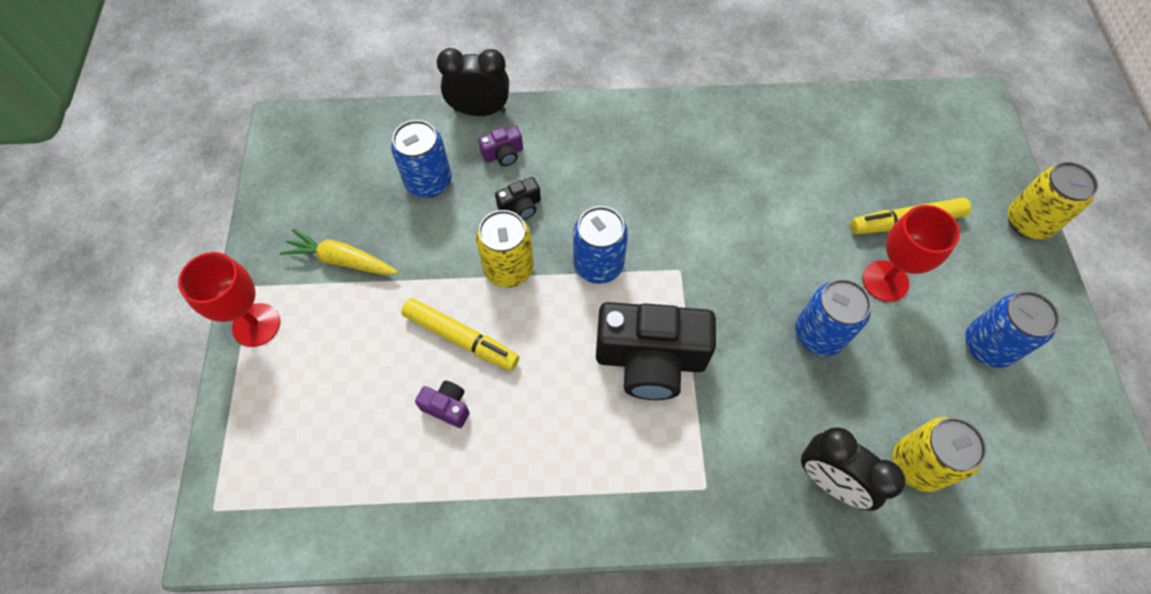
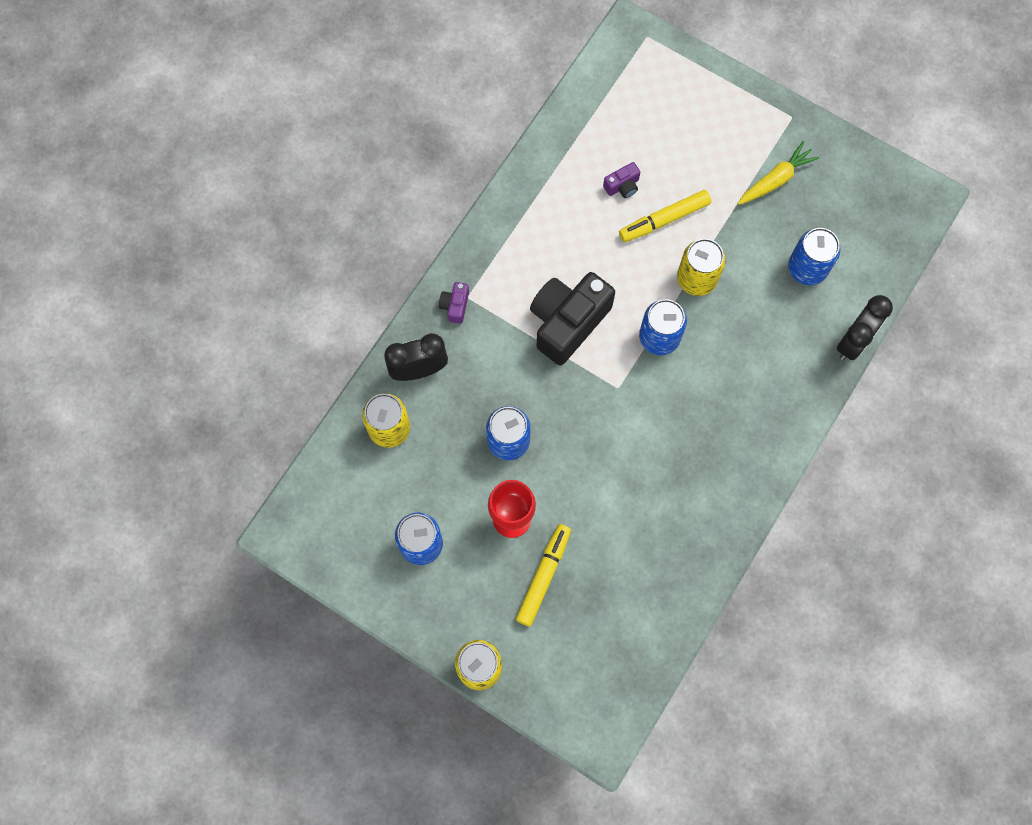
camera: 125 degrees right, 10 degrees up
red goblet [178,252,280,347] -> none
purple camera [478,125,523,166] -> purple camera moved to [439,282,469,324]
black camera [495,177,541,220] -> none

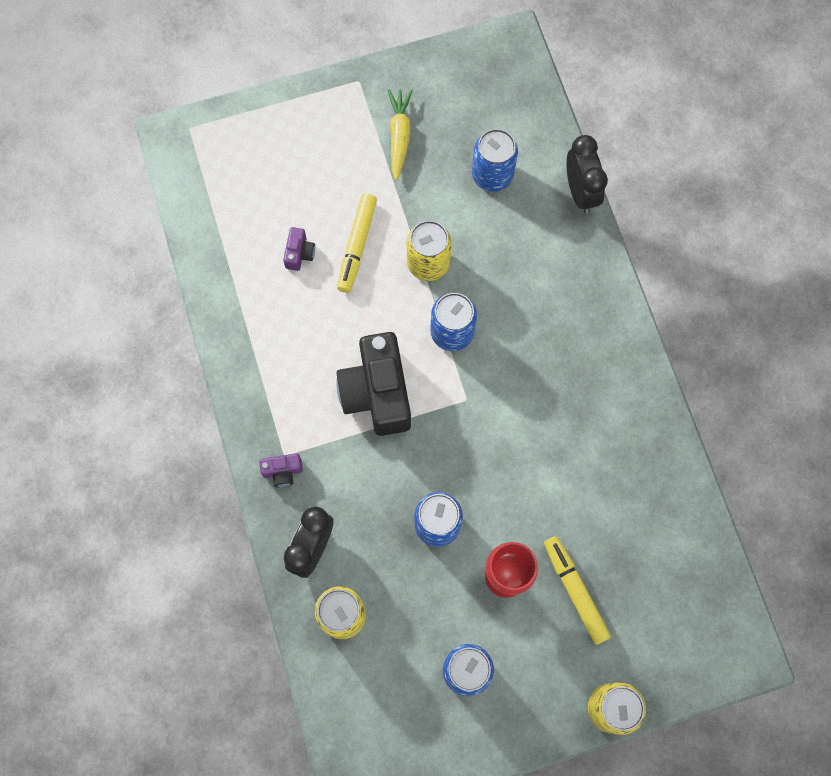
camera: 50 degrees left, 0 degrees up
purple camera [439,282,469,324] -> purple camera turned 60 degrees counterclockwise [259,453,303,487]

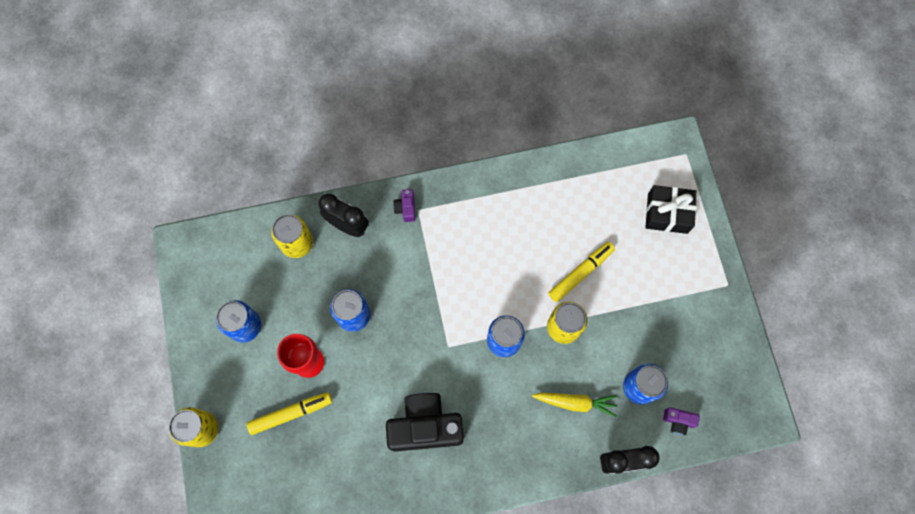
camera: 95 degrees right, 0 degrees up
purple camera [283,227,315,271] -> purple camera moved to [663,408,700,435]
black camera [336,332,411,436] -> black camera moved to [386,393,464,452]
yellow marker [337,193,377,293] -> yellow marker turned 120 degrees clockwise [548,242,615,302]
yellow carrot [388,89,413,181] -> yellow carrot moved to [532,392,618,417]
none -> black gift [645,185,697,234]

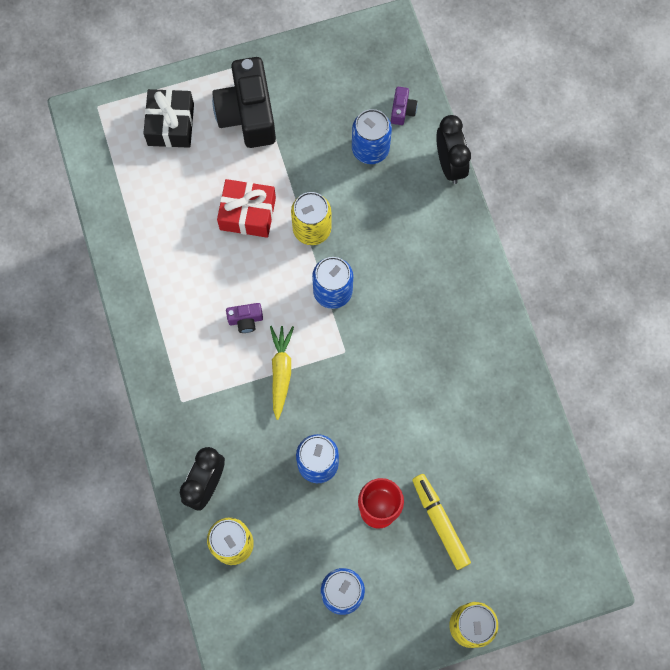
camera: 95 degrees left, 0 degrees up
black camera [386,393,464,452] -> black camera moved to [212,57,276,148]
purple camera [393,189,416,222] -> purple camera moved to [226,303,263,333]
yellow carrot [532,392,618,417] -> yellow carrot moved to [270,326,294,420]
yellow marker [548,242,615,302] -> red gift [217,179,276,238]

